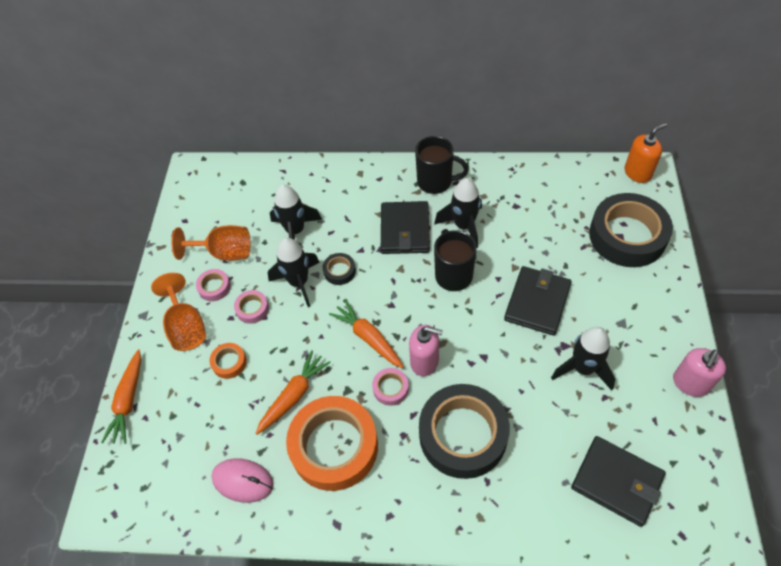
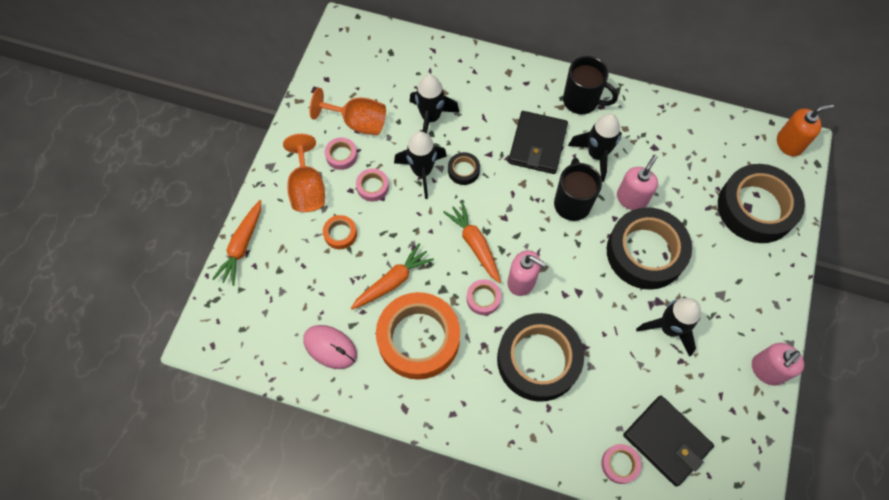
camera: 10 degrees right, 10 degrees up
black wallet [504,266,572,336] -> black tape [607,207,692,290]
none -> pink tape [601,444,642,484]
none -> pink soap dispenser [617,155,658,210]

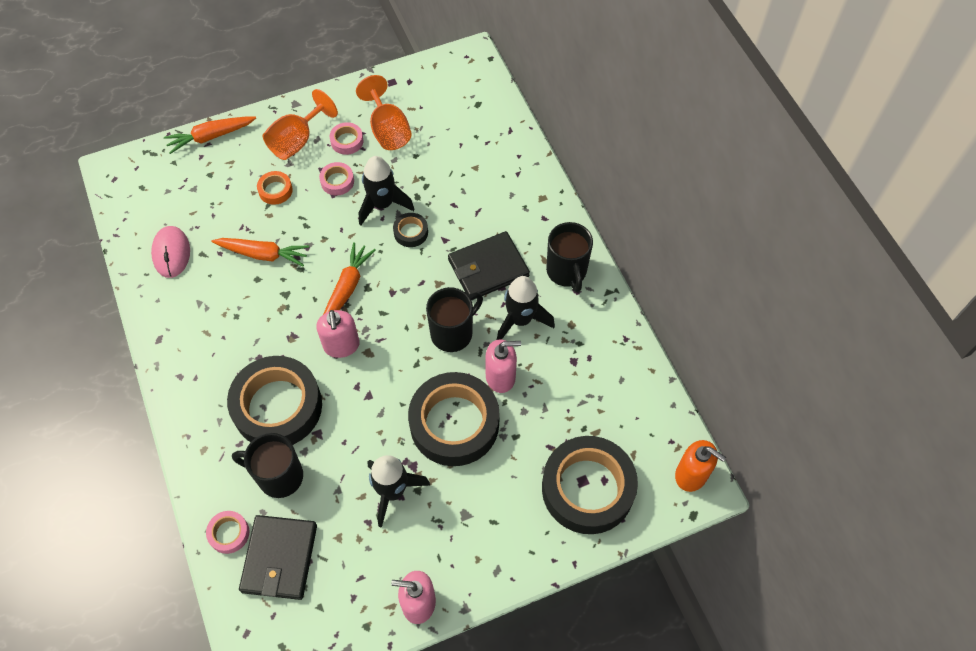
camera: 50 degrees right, 5 degrees down
orange tape [376,292,460,380] -> none
black rocket [409,74,460,134] -> none
pink tape [466,279,501,315] -> none
none -> black mug [232,433,303,498]

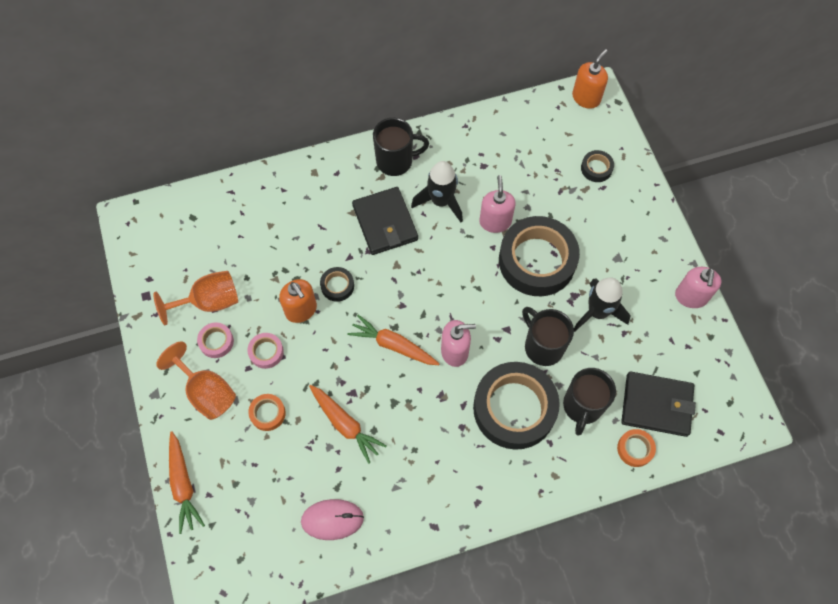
camera: 85 degrees left, 5 degrees up
pink tape [206,511,249,554] -> orange tape [617,429,656,467]
orange carrot [211,238,309,266] -> orange carrot turned 120 degrees clockwise [309,385,387,464]
black rocket [359,156,414,226] -> orange soap dispenser [279,279,317,323]
black mug [426,287,483,352] -> black mug moved to [522,307,574,366]
black tape [542,436,638,534] -> black tape [581,150,614,182], size x0.43

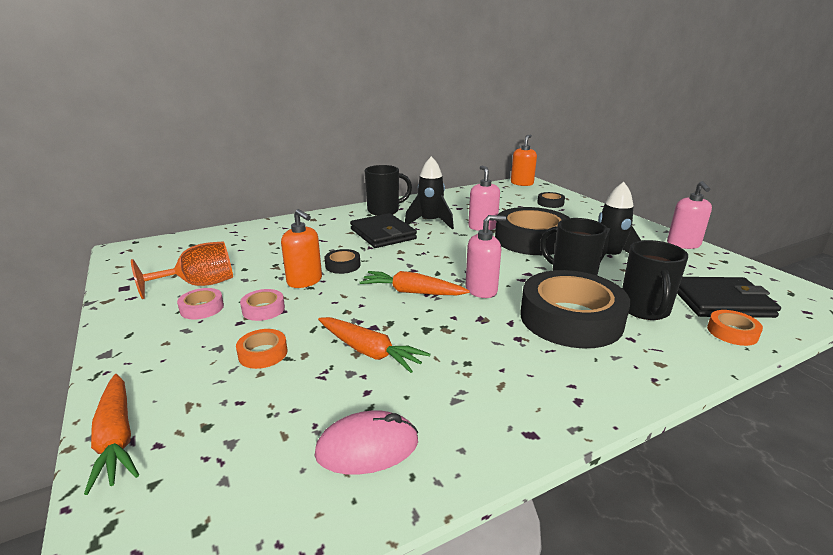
camera: 10 degrees left, 40 degrees down
orange goblet [156,341,236,420] -> none

